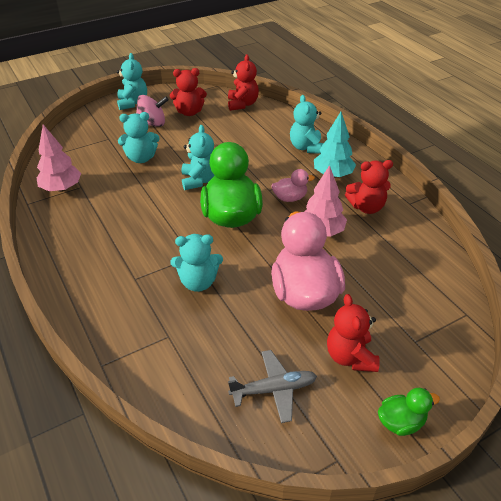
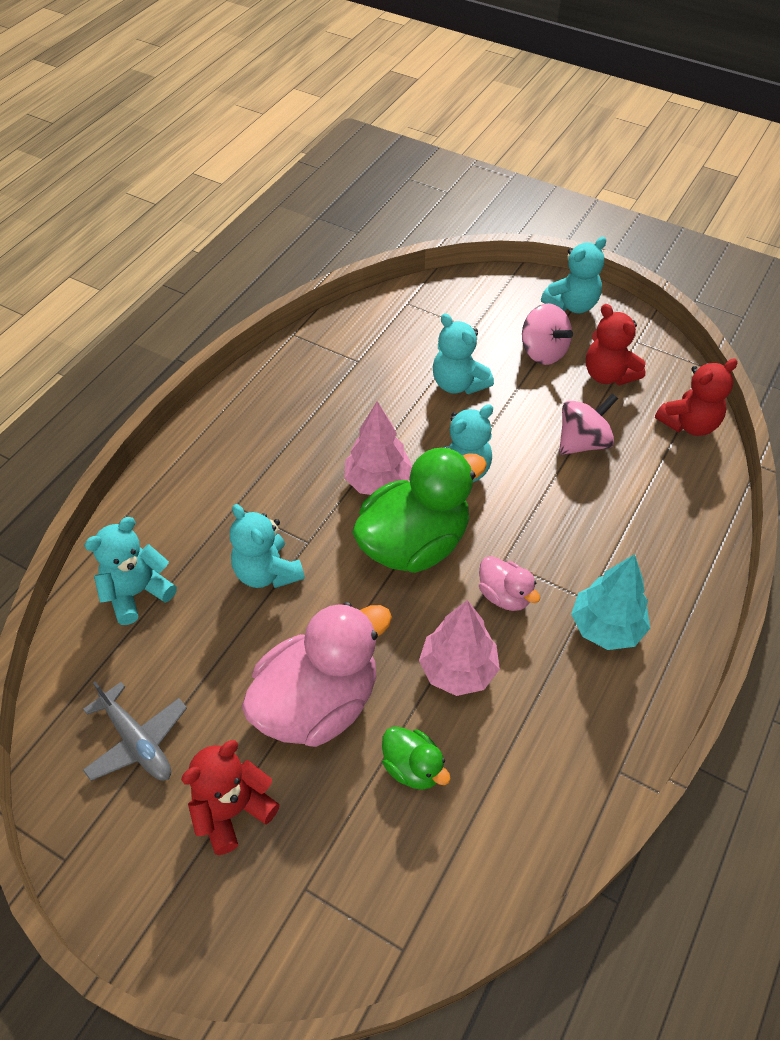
camera: 60 degrees right, 10 degrees up
pink tree [37,124,81,192] -> pink tree moved to [345,401,412,495]
turquoise teddy bear [290,95,323,154] -> turquoise teddy bear moved to [84,517,177,625]
red teddy bear [345,160,393,214] -> none
green duck [378,388,440,436] -> green duck moved to [382,726,451,790]
none -> pink spinning top [559,393,618,455]

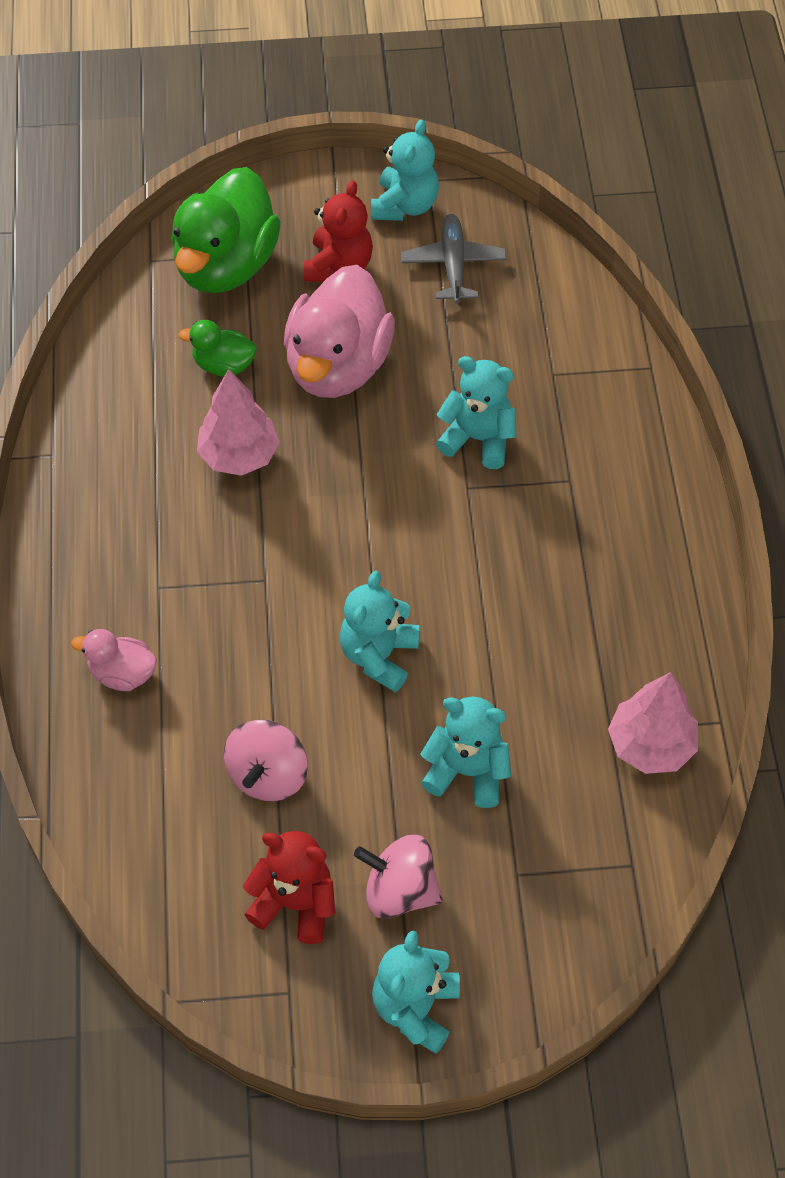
camera: 145 degrees right, 5 degrees up
grey plane [83,681,187,781] -> grey plane turned 75 degrees clockwise [401,214,507,304]
turquoise teddy bear [84,517,177,625] -> turquoise teddy bear moved to [371,120,439,221]
pink tree [345,401,412,495] -> pink tree moved to [608,672,698,774]
green duck [352,447,487,573] -> green duck moved to [171,167,281,293]
pink duck [479,556,540,611] -> pink duck moved to [71,629,157,691]
turquoise tree [571,554,650,650] -> none
red teddy bear [655,358,738,436] -> none

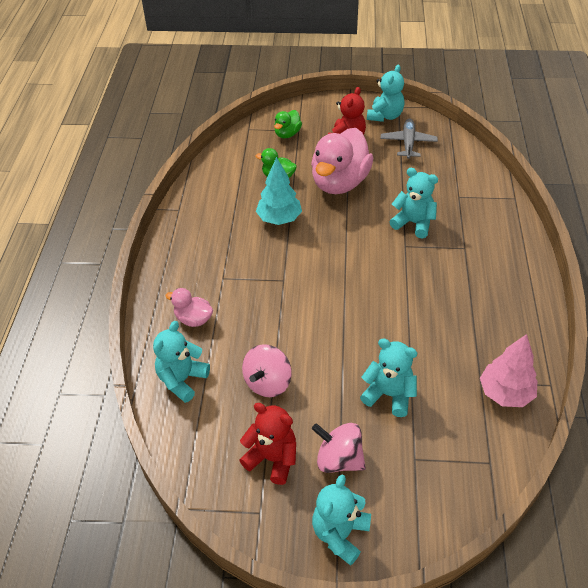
camera: 10 degrees right, 10 degrees down
green duck [171,167,281,293] -> green duck [274,110,302,138], size x0.48
pink tree [197,369,280,476] -> turquoise tree [256,157,302,225]
turquoise teddy bear [340,571,420,692] -> turquoise teddy bear moved to [153,321,210,403]

